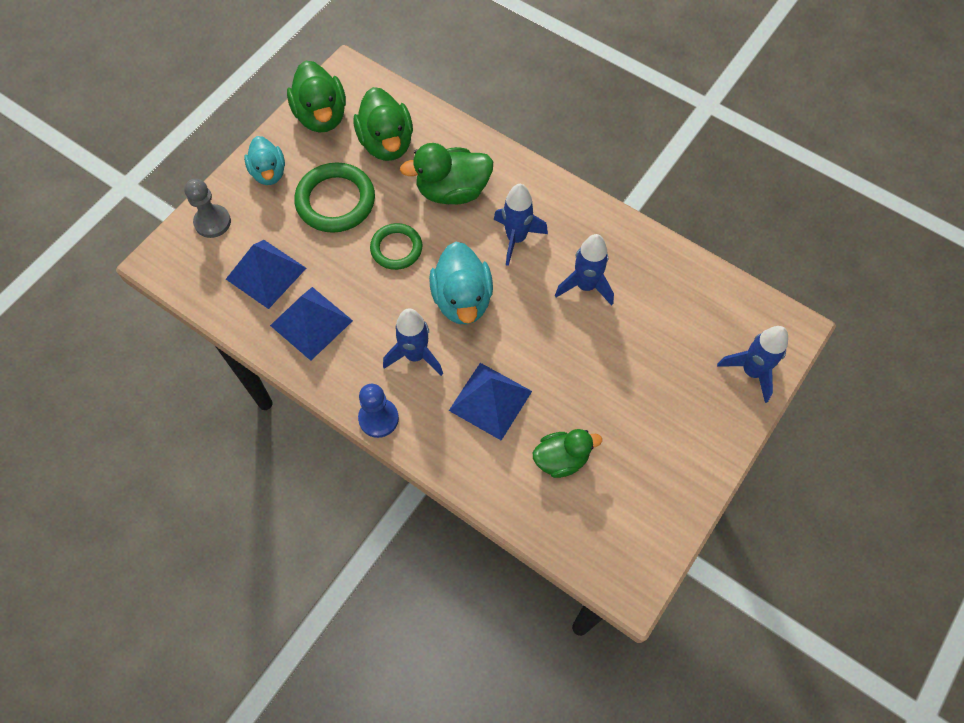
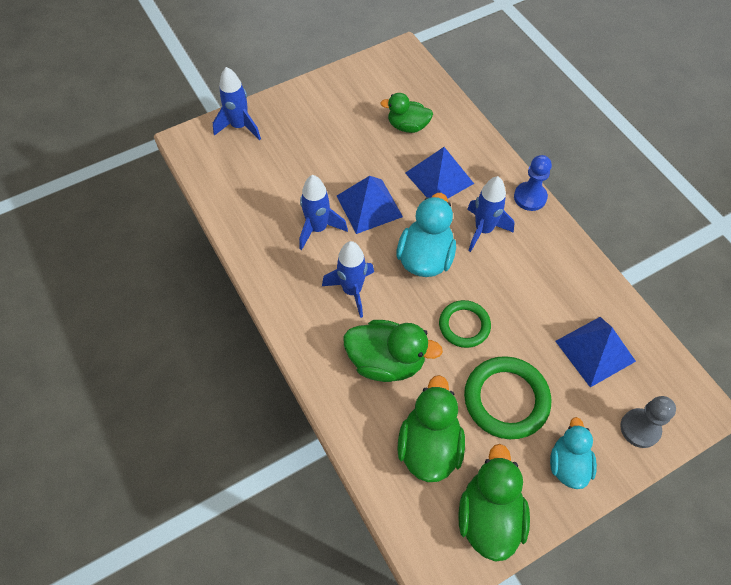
camera: 155 degrees left, 5 degrees down
blue pyramid [270,287,353,361] -> blue pyramid moved to [337,176,403,234]

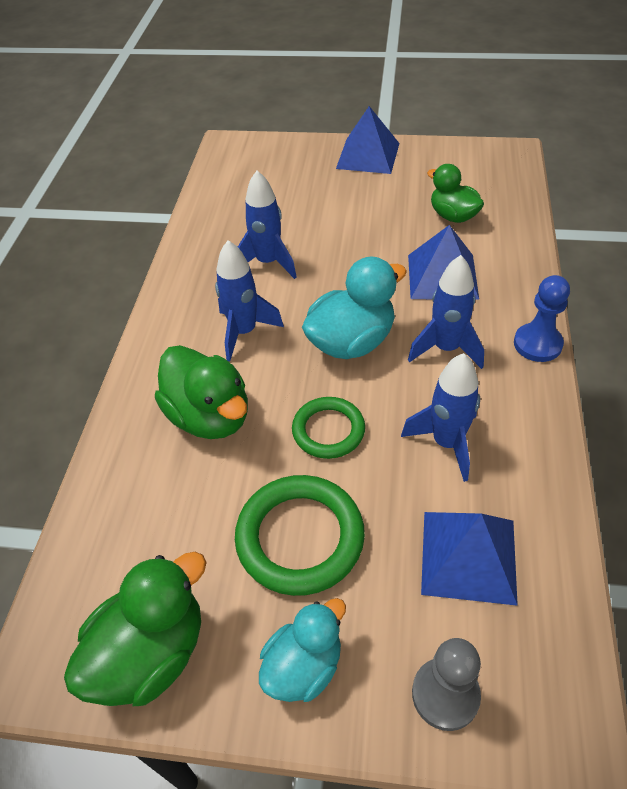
camera: 40 degrees right, 10 degrees down
blue rocket [213,67,261,140] -> blue rocket moved to [401,353,480,482]
blue pyramid [337,176,403,234] -> blue pyramid moved to [336,106,400,174]
green duck [397,375,465,482] -> none

